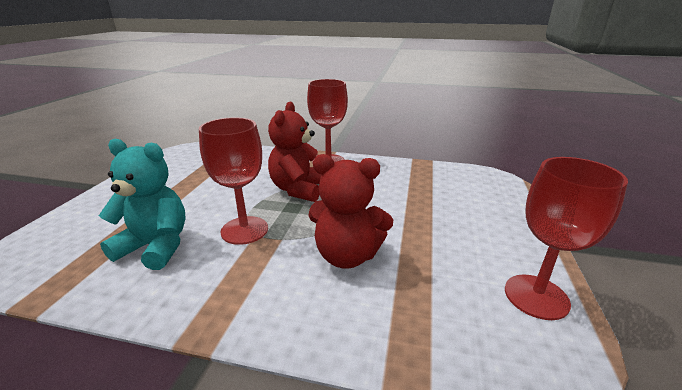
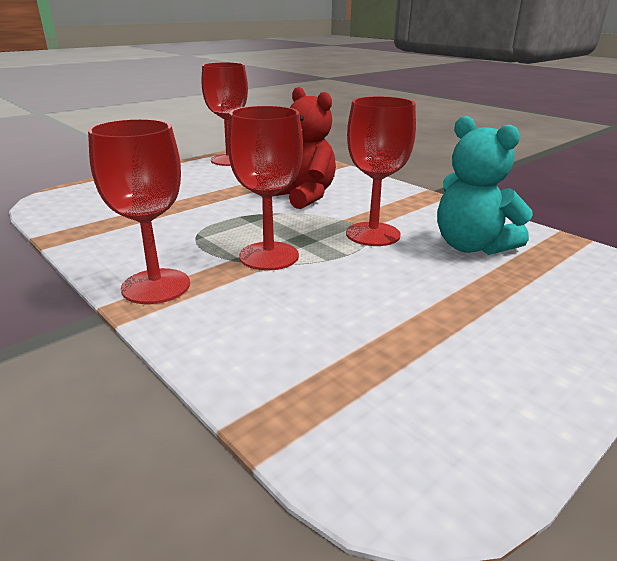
camera: 145 degrees left, 0 degrees up
red teddy bear [268,101,322,202] -> red goblet [227,106,303,271]

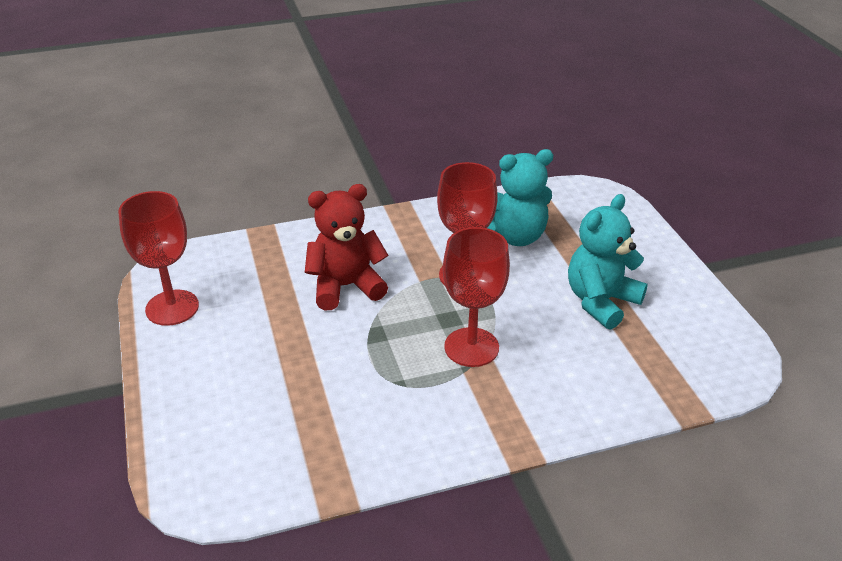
camera: 65 degrees left, 10 degrees up
red goblet [88,119,190,304] -> none
none -> turquoise teddy bear [568,194,648,330]

